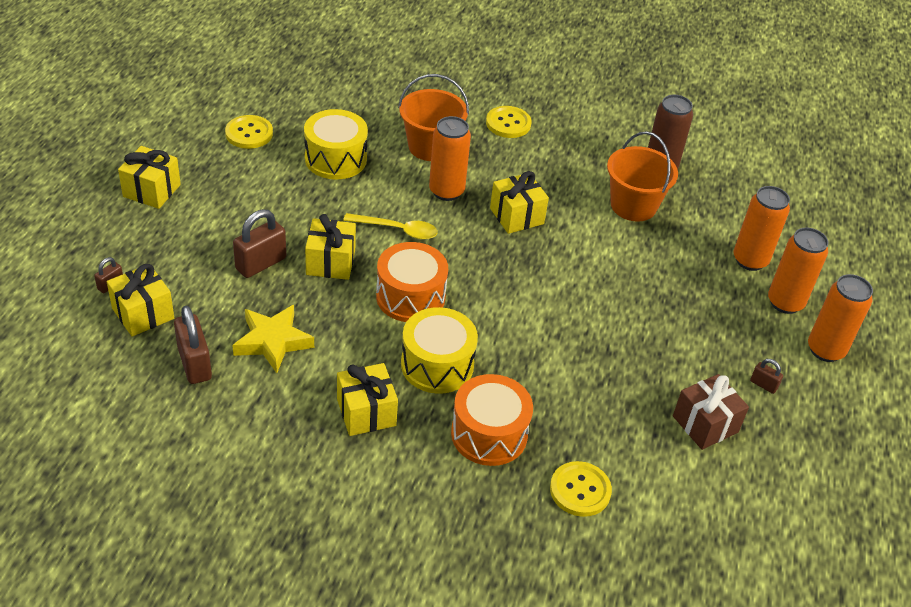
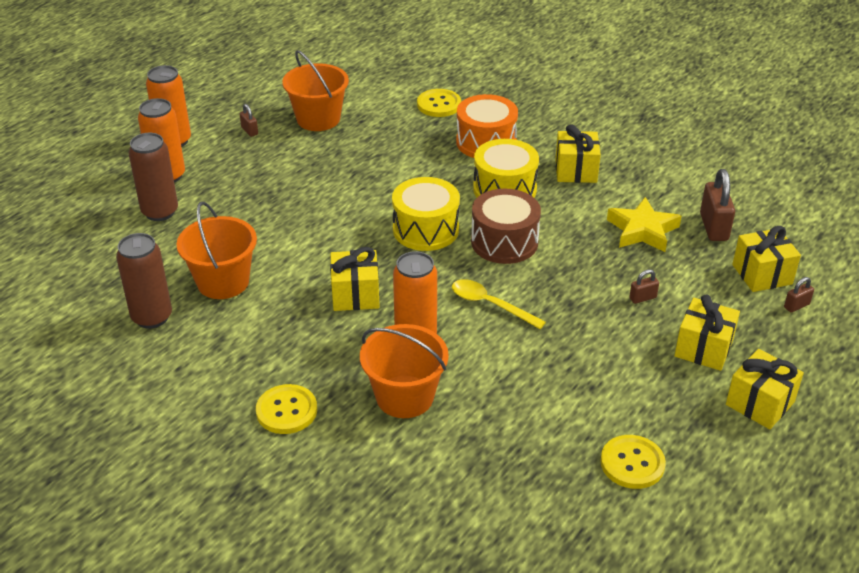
camera: 155 degrees left, 5 degrees down
brown padlock [233,209,286,278] -> brown padlock [629,269,659,304], size x0.51
yellow drum [304,109,368,179] -> yellow drum moved to [392,177,460,251]
yellow gift [305,214,356,280] -> yellow gift moved to [675,295,740,371]
orange drum [376,242,448,322] -> brown drum [471,189,541,264]
brown gift [673,374,749,450] -> orange bucket [282,50,349,131]
orange can [733,186,790,271] -> brown can [129,133,178,221]

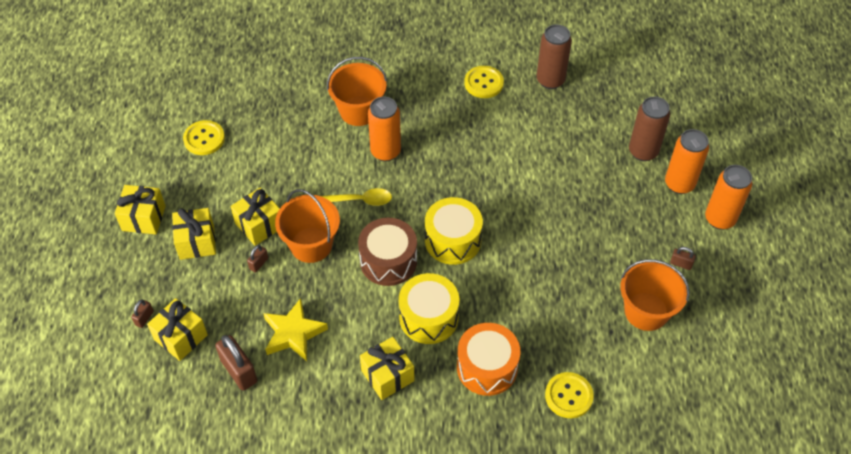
camera: 145 degrees right, 15 degrees up
orange bucket [177,202,257,299] -> orange bucket moved to [275,189,340,263]
yellow button [256,384,317,434] -> yellow button moved to [464,66,504,98]
yellow gift [330,247,380,311] -> yellow gift moved to [230,188,280,246]

